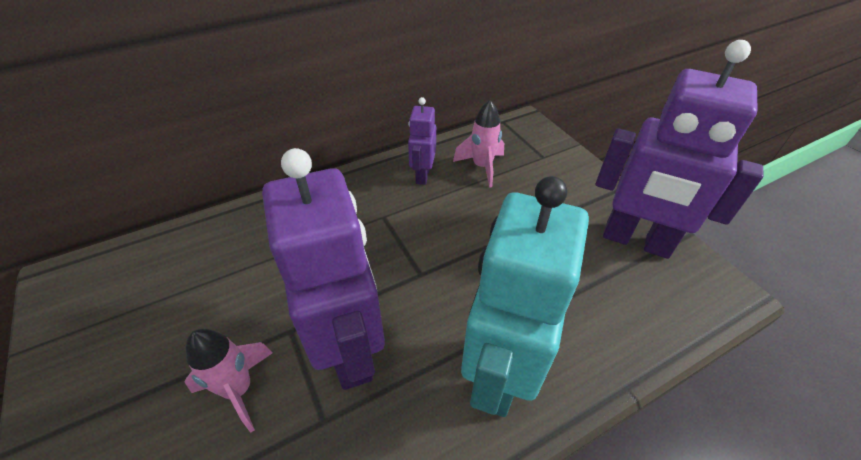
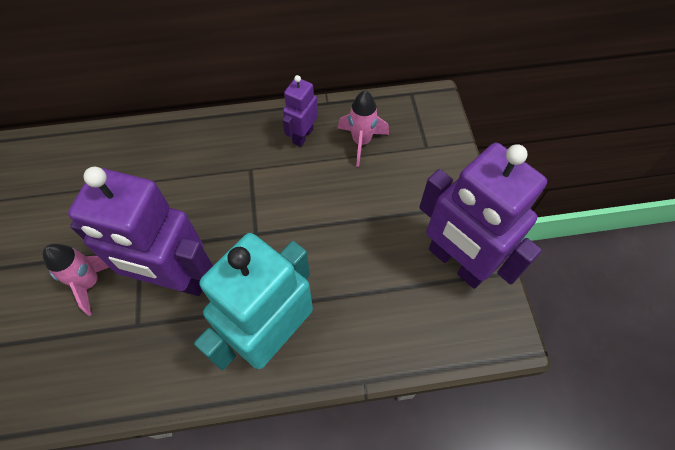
camera: 20 degrees right, 15 degrees up
purple robot [262,148,385,390] -> purple robot turned 105 degrees clockwise [68,167,213,296]

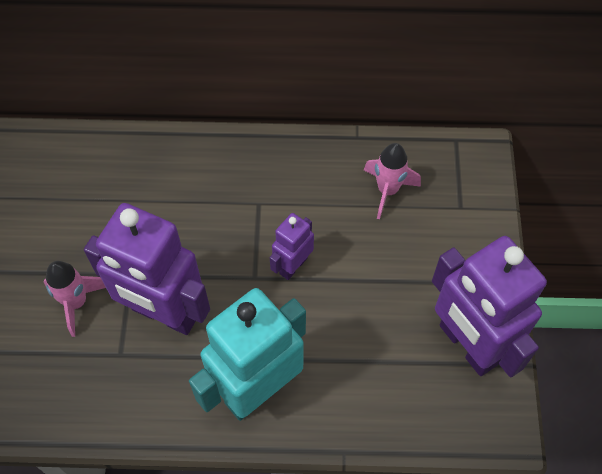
camera: 10 degrees right, 0 degrees up
purple robot [283,75,318,147] -> purple robot moved to [270,213,314,280]

